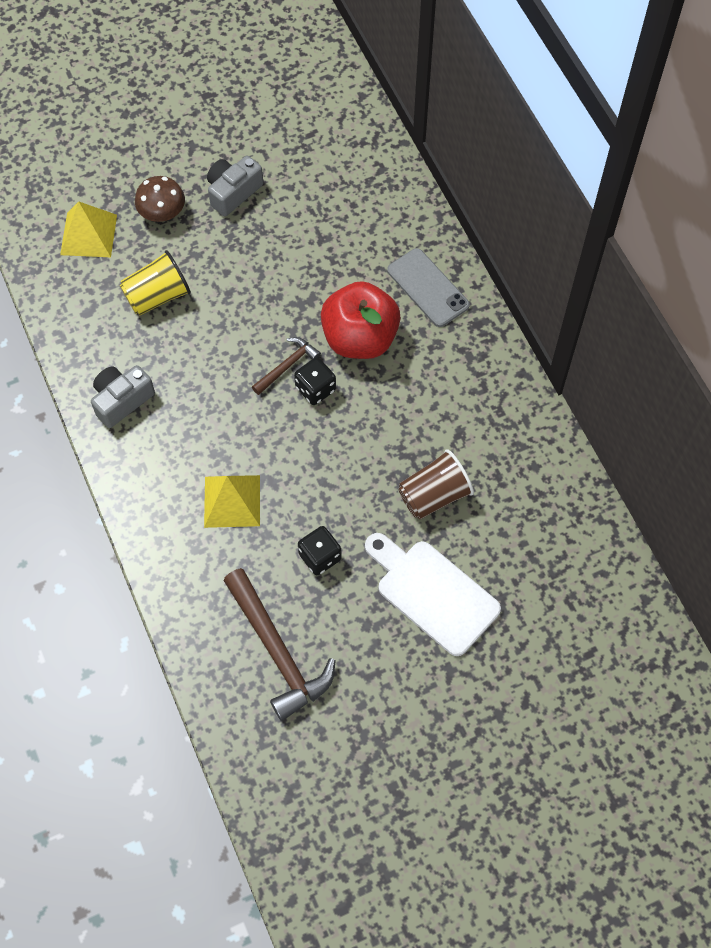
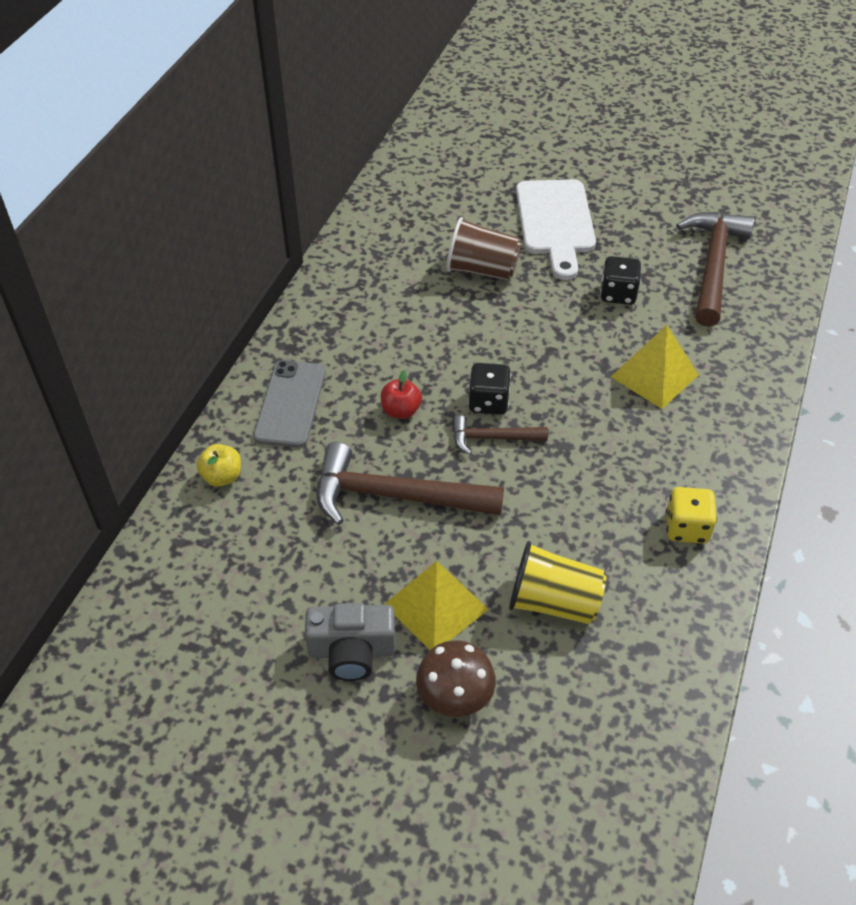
camera: 135 degrees left, 15 degrees down
yellow pyramid [60,201,117,257] -> yellow pyramid moved to [384,561,489,650]
grey camera [91,365,155,428] -> yellow dice [666,487,717,544]
red apple [321,281,401,359] -> red apple [381,370,422,419], size x0.43
none -> yellow apple [197,444,241,487]
none -> brown hammer [317,442,504,525]

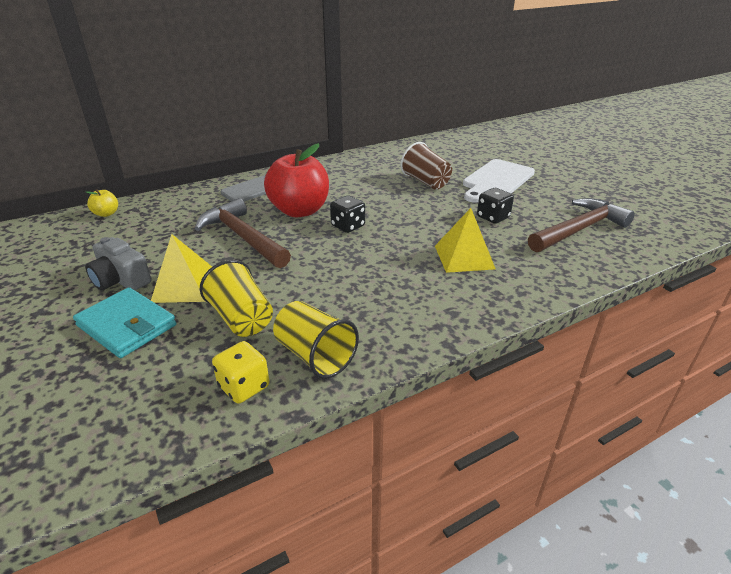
camera: 40 degrees right, 15 degrees down
yellow apple [197,444,241,487] -> yellow apple moved to [86,189,118,217]
red apple [381,370,422,419] -> red apple [264,143,329,217], size x2.33
brown mushroom [416,640,496,717] -> turquoise wallet [73,287,176,358]
brown hammer [453,415,548,455] -> none
yellow dice [666,487,717,544] -> yellow dice moved to [212,341,269,404]
none -> yellow cup [273,301,359,379]

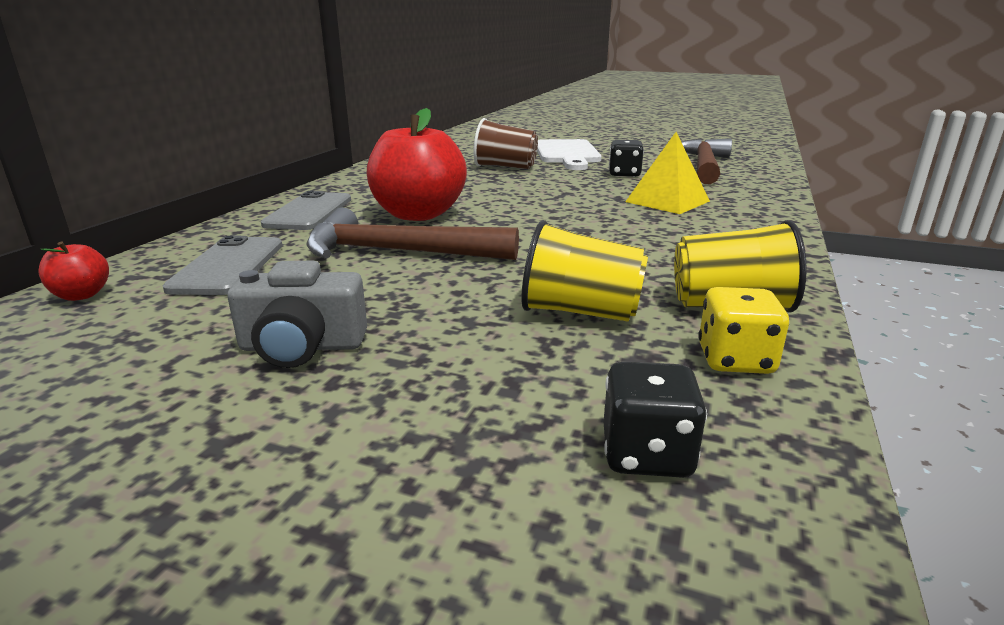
camera: 40 degrees left, 10 degrees down
turquoise wallet [73,287,176,358] -> none
yellow apple [86,189,118,217] -> red apple [38,241,109,301]
yellow pyramid [151,234,212,303] -> none
black dice [330,195,365,233] -> black dice moved to [603,361,707,478]
none -> grey phone [163,236,282,295]

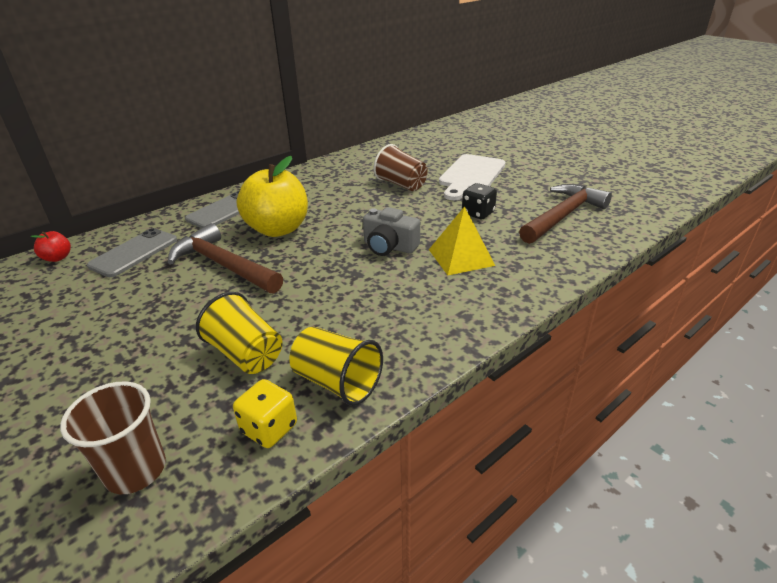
camera: 30 degrees right, 10 degrees up
grey camera [227,261,367,368] -> grey camera moved to [363,207,420,256]
red apple [367,108,467,221] -> yellow apple [237,156,308,237]
black dice [603,361,707,478] -> brown cup [60,381,166,494]

